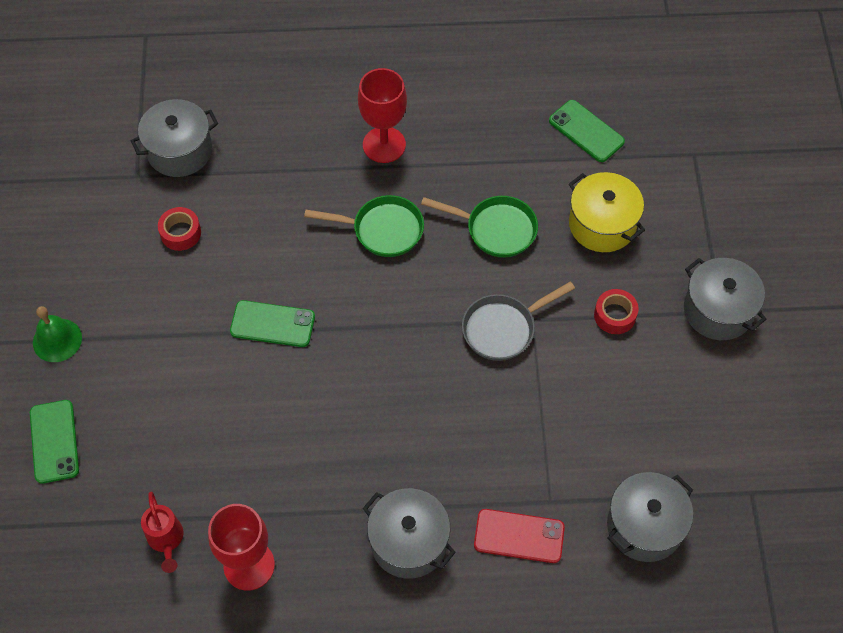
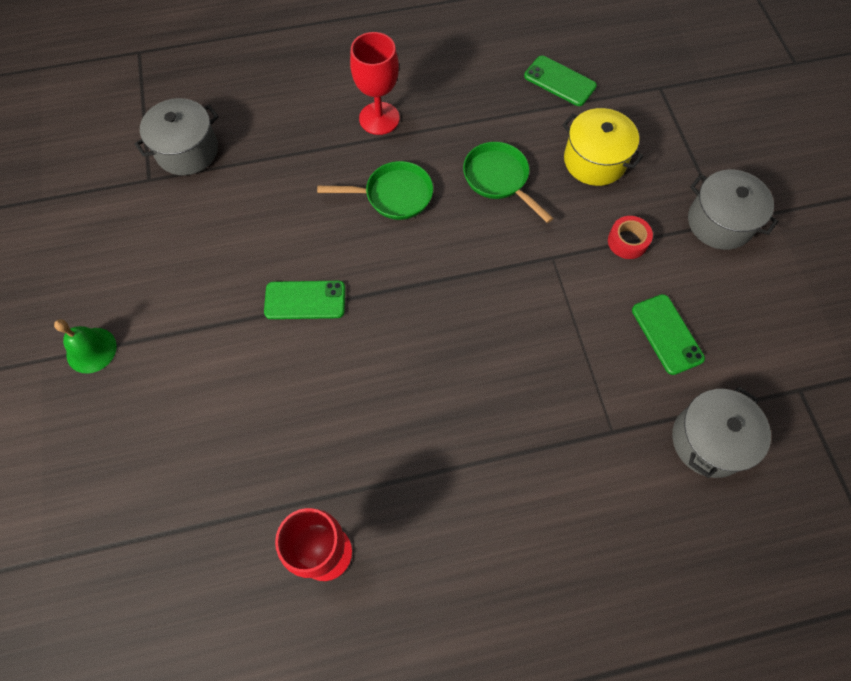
camera: 10 degrees left, 5 degrees up
green phone [30,400,79,484] -> green phone moved to [632,294,705,375]
red watering can [141,492,184,573] -> none
red tape [158,207,201,251] -> none
grey pot [363,488,456,579] -> none
green pan [421,196,538,258] -> green pan turned 135 degrees counterclockwise [463,142,553,223]
grey pan [462,281,575,361] -> none
red phone [474,509,565,563] -> none

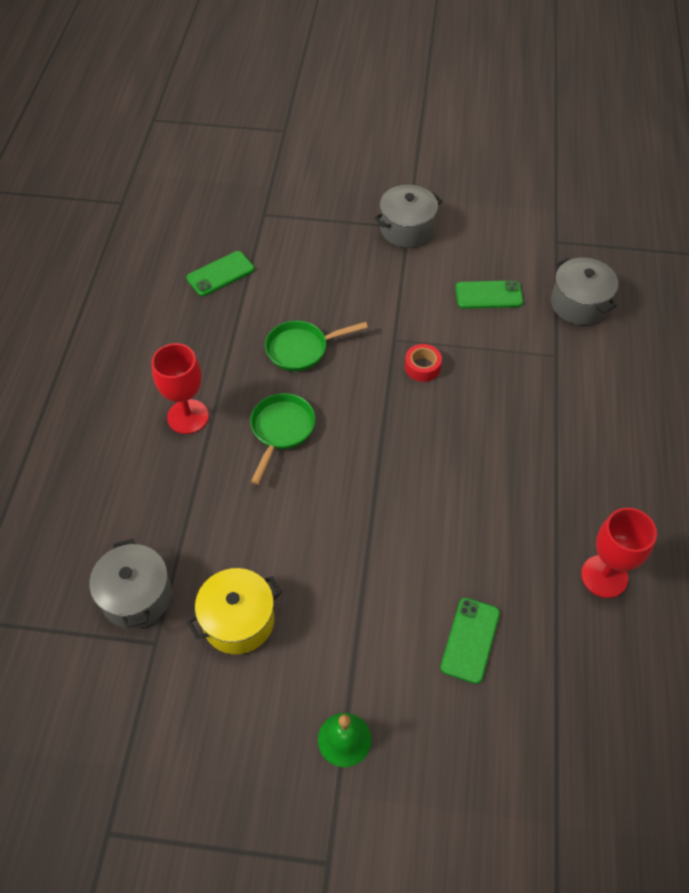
camera: 70 degrees left, 10 degrees down
green phone [264,281,345,319] -> green phone moved to [441,598,500,684]
yellow pot [562,108,644,186] -> yellow pot moved to [187,568,282,654]
red tape [608,216,653,259] -> red tape moved to [405,344,442,382]

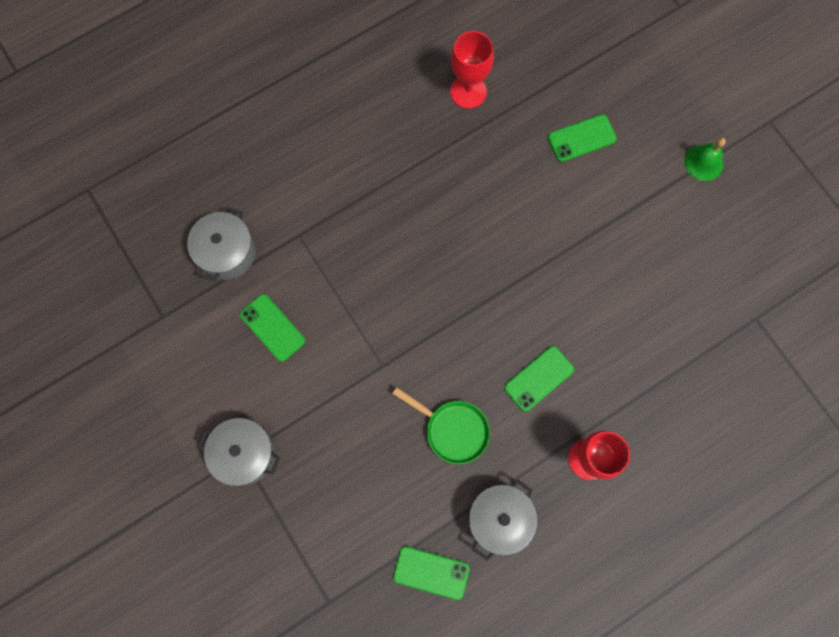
camera: 130 degrees left, 20 degrees up
grey pot [89,539,172,629] -> grey pot moved to [469,479,538,561]
yellow pot [187,568,282,654] -> none
green pan [250,393,315,484] -> green phone [504,346,574,412]
red tape [405,344,442,382] -> none

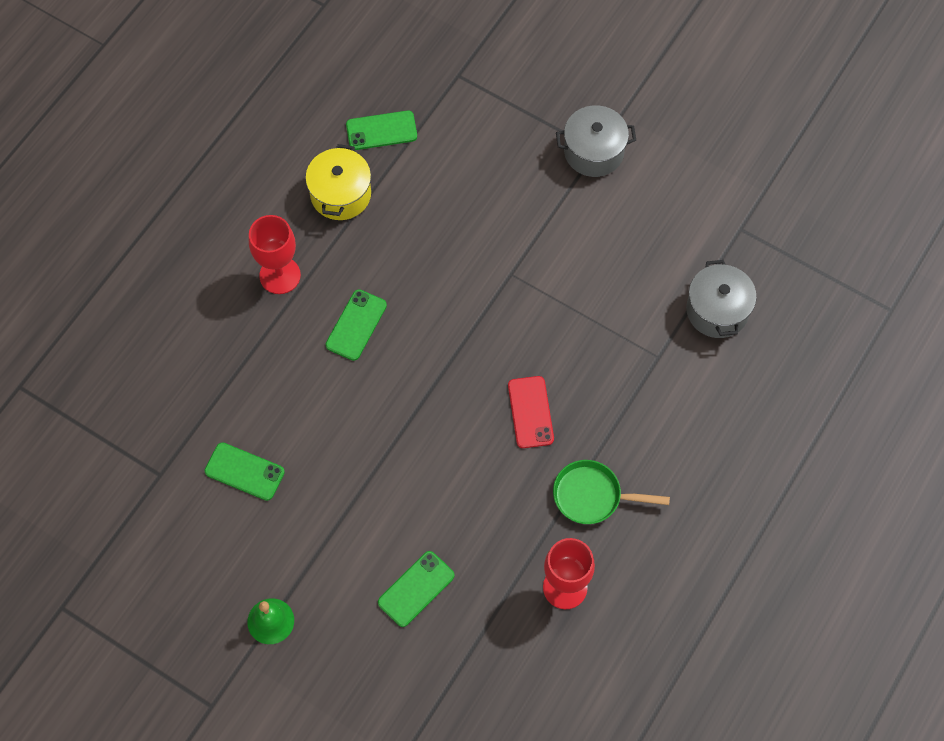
camera: 155 degrees right, 10 degrees down
green phone [240,294,305,362] -> green phone moved to [204,442,285,501]
green pan [392,387,490,464] -> green pan moved to [553,460,670,524]
grey pot [469,479,538,561] -> yellow pot [305,144,371,220]
none -> red phone [508,376,554,448]

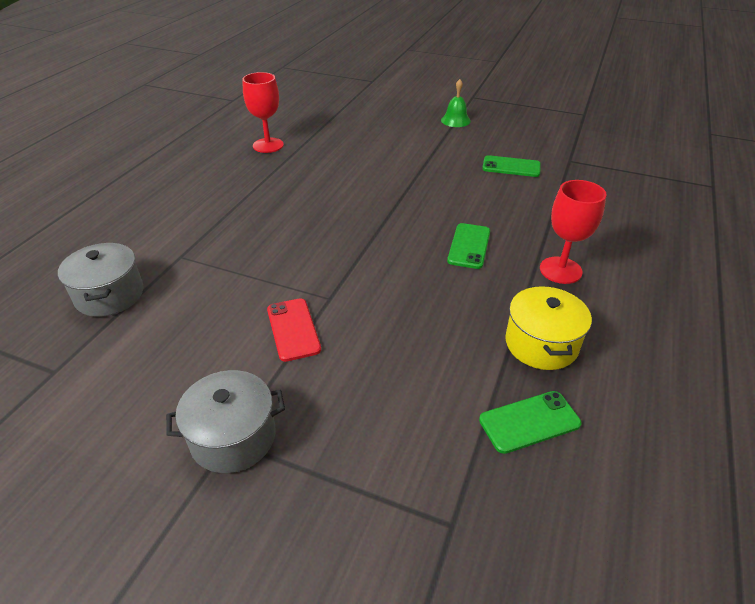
camera: 170 degrees right, 25 degrees down
green phone [378,551,455,627] -> none
red phone [508,376,554,448] -> red phone moved to [267,298,321,362]
green pan [553,460,670,524] -> none

